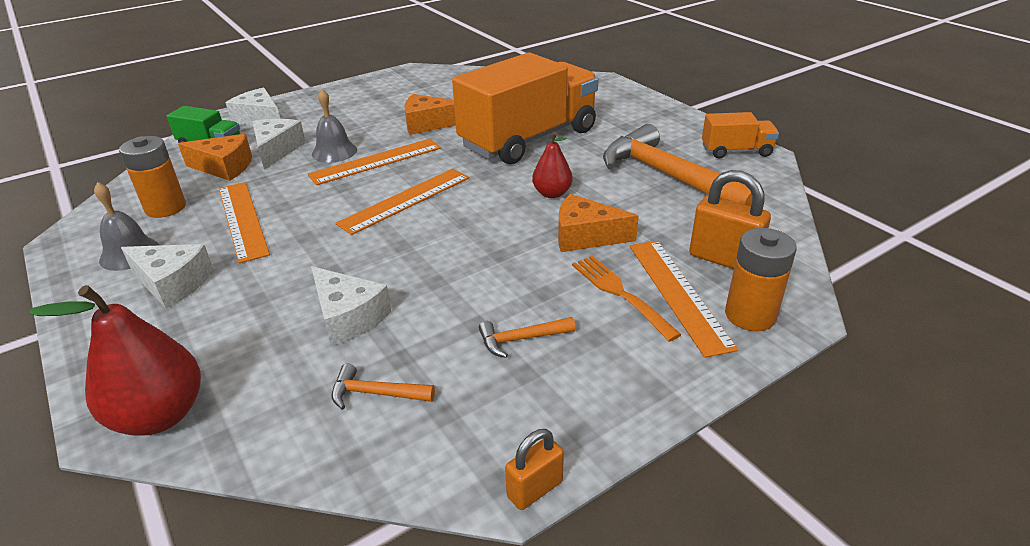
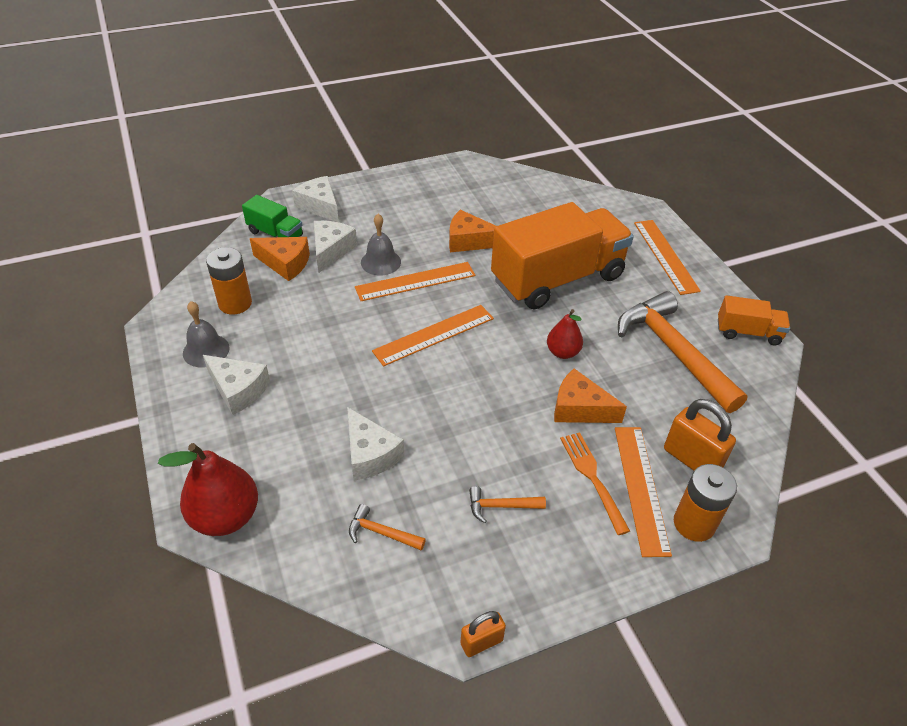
camera: 10 degrees right, 10 degrees up
orange ruler [219,182,270,263] -> orange ruler moved to [634,220,701,295]

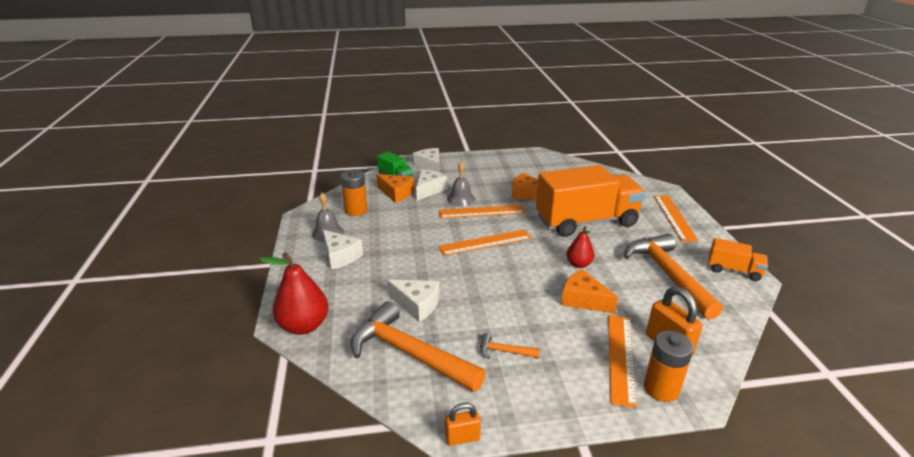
camera: 15 degrees right, 15 degrees down
white cheese [347,407,404,481] -> white cheese turned 45 degrees counterclockwise [387,279,440,322]
orange hammer [349,504,426,550] -> orange hammer [351,301,486,392], size x2.40
orange fork [560,432,630,535] -> none

